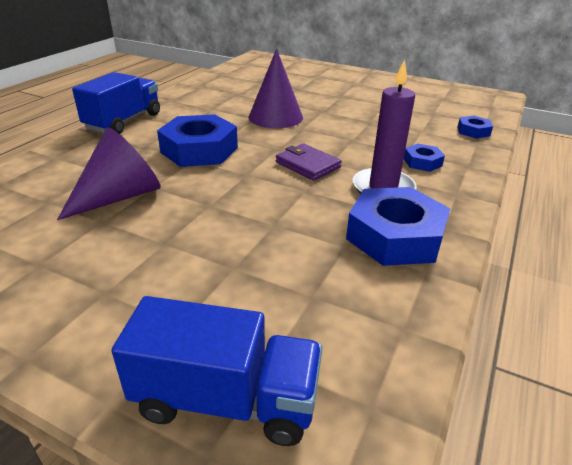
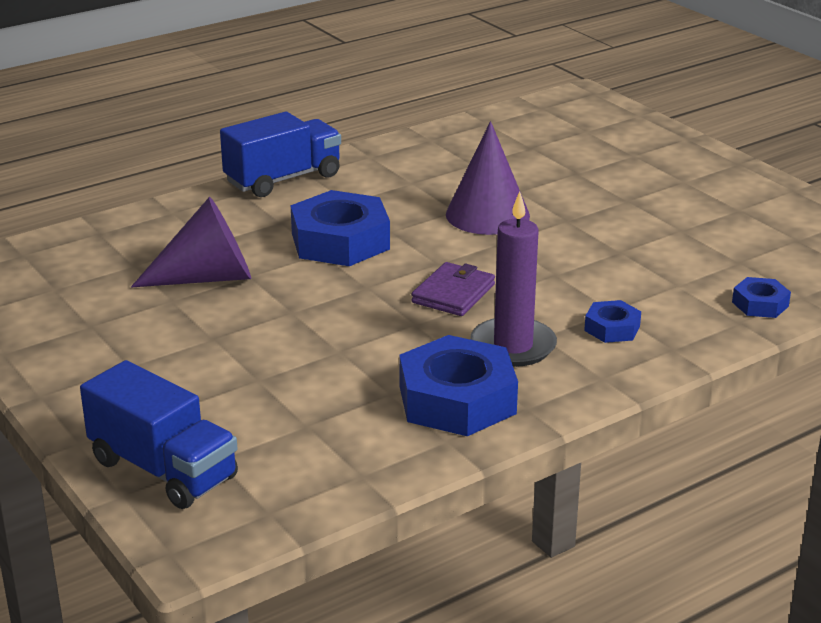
camera: 30 degrees right, 5 degrees down
purple wallet [276,144,342,181] -> purple wallet turned 45 degrees clockwise [411,262,495,316]

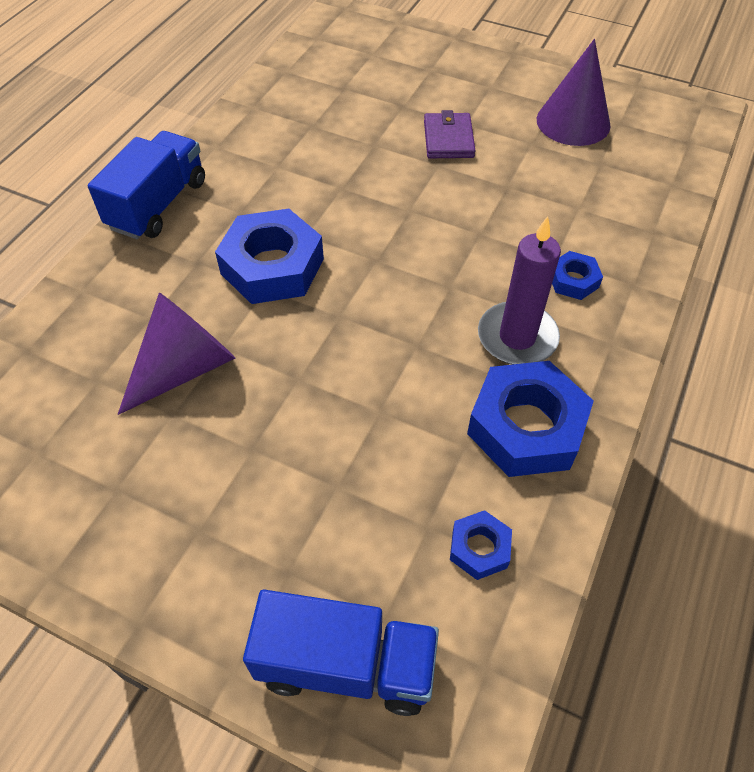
camera: 30 degrees left, 25 degrees up
purple wallet [411,262,495,316] -> purple wallet moved to [424,110,476,158]
purple cone [446,121,530,235] -> purple cone moved to [537,39,611,146]
blue nut [732,277,791,318] -> blue nut moved to [450,510,512,580]

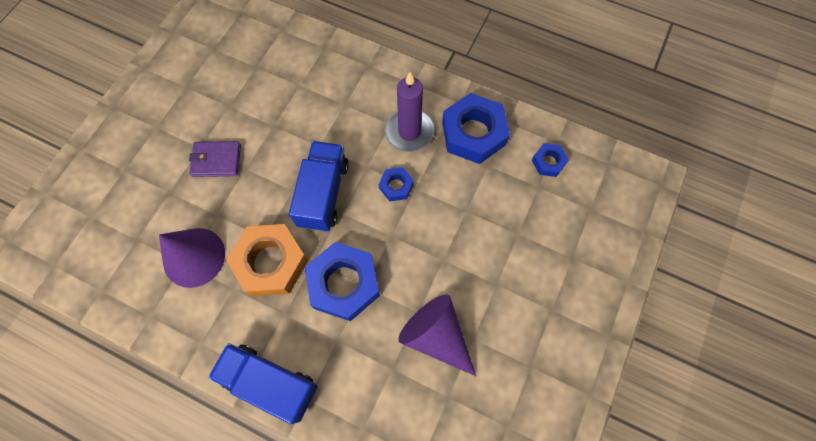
camera: 90 degrees left, 15 degrees up
blue truck [243,590,439,716] -> blue truck moved to [289,141,349,232]
purple cone [537,39,611,146] -> purple cone moved to [159,228,225,288]
blue nut [552,251,603,300] -> blue nut moved to [378,167,414,201]
none -> orange nut [226,224,308,296]

